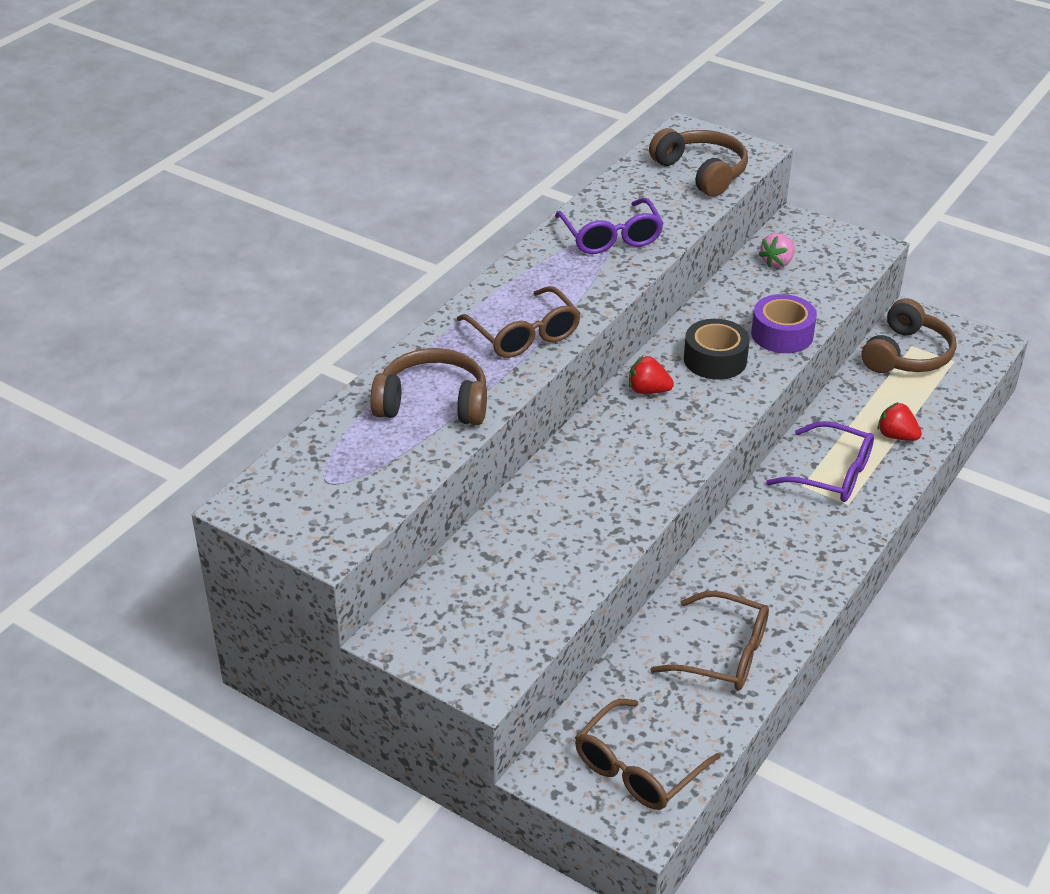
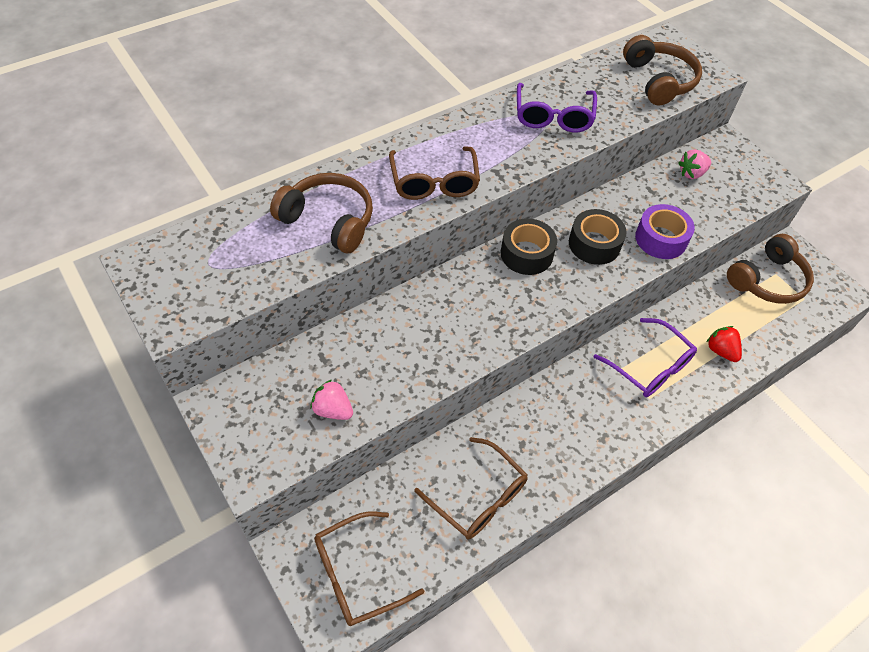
camera: 20 degrees right, 15 degrees up
red strawberry [629,356,674,394] -> black tape [501,218,557,275]
none -> pink strawberry [310,380,353,420]

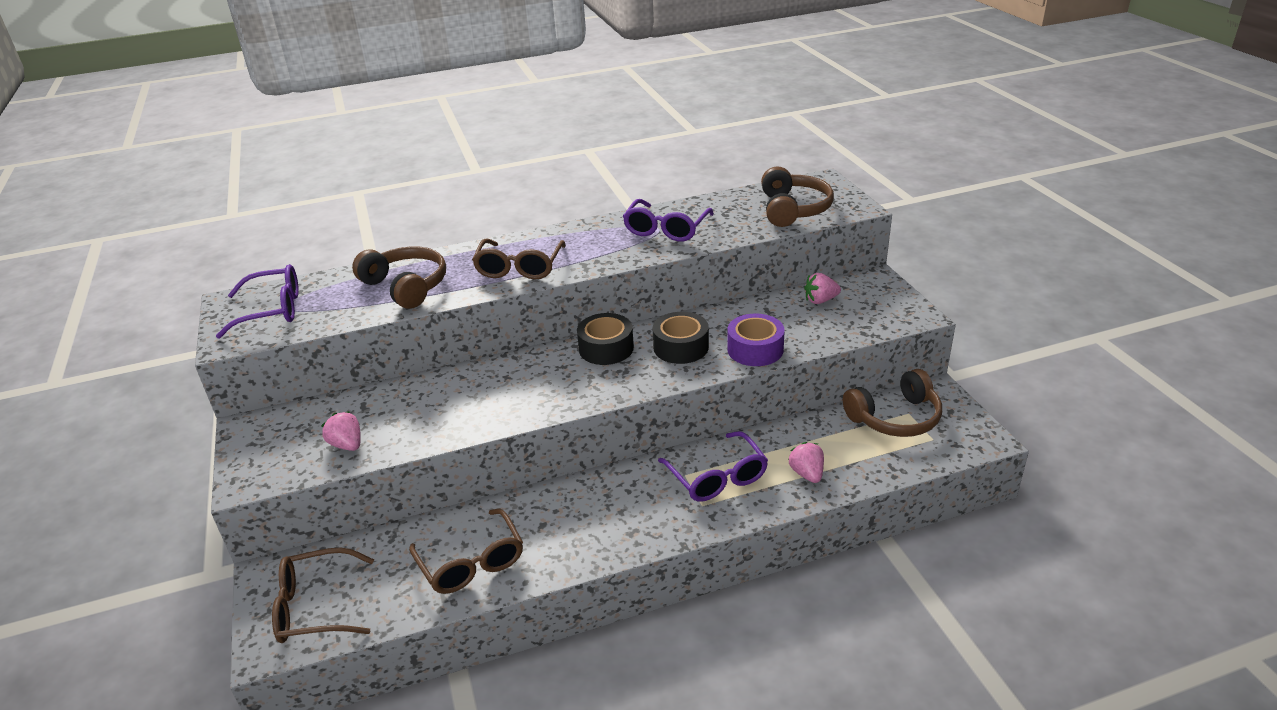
camera: 20 degrees right, 20 degrees down
red strawberry [707,326,742,362] -> pink strawberry [788,442,824,483]
none -> purple glasses [216,264,299,339]

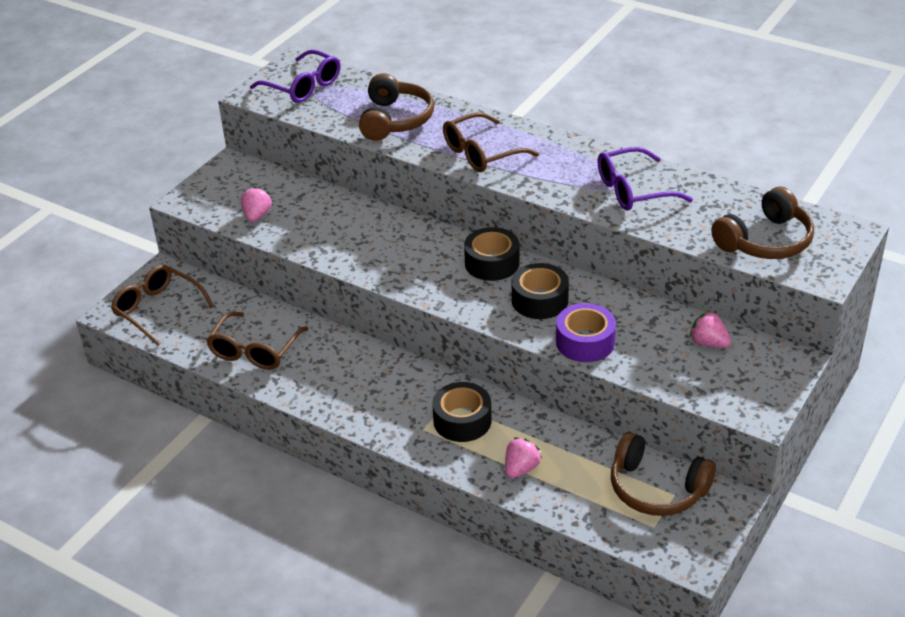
camera: 50 degrees right, 5 degrees up
purple glasses [658,431,768,502] -> black tape [432,382,492,442]

